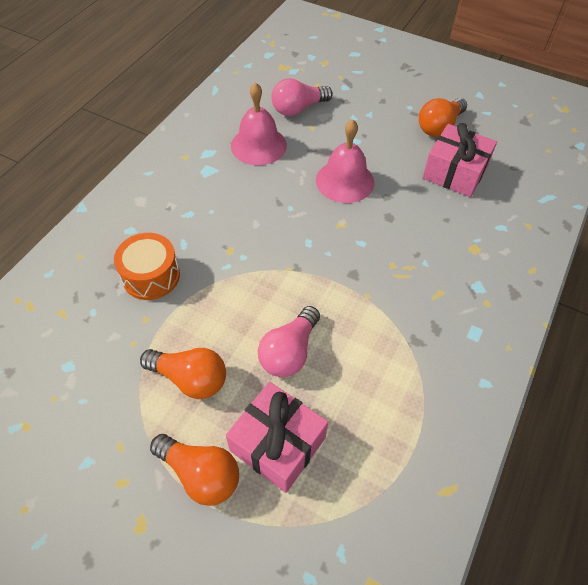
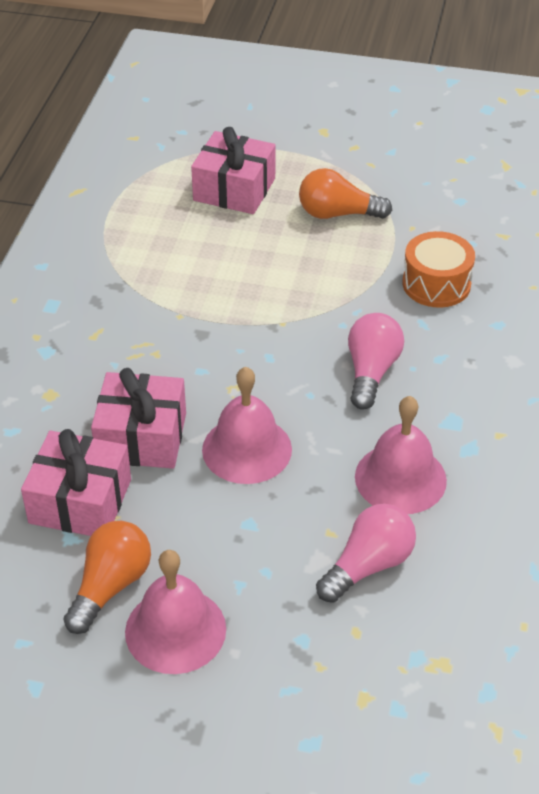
camera: 165 degrees right, 10 degrees down
orange light bulb [150,434,239,506] -> none
pink light bulb [258,306,320,377] -> pink light bulb moved to [348,313,404,410]
none -> pink gift [91,368,186,469]
none -> pink bell [125,550,226,674]

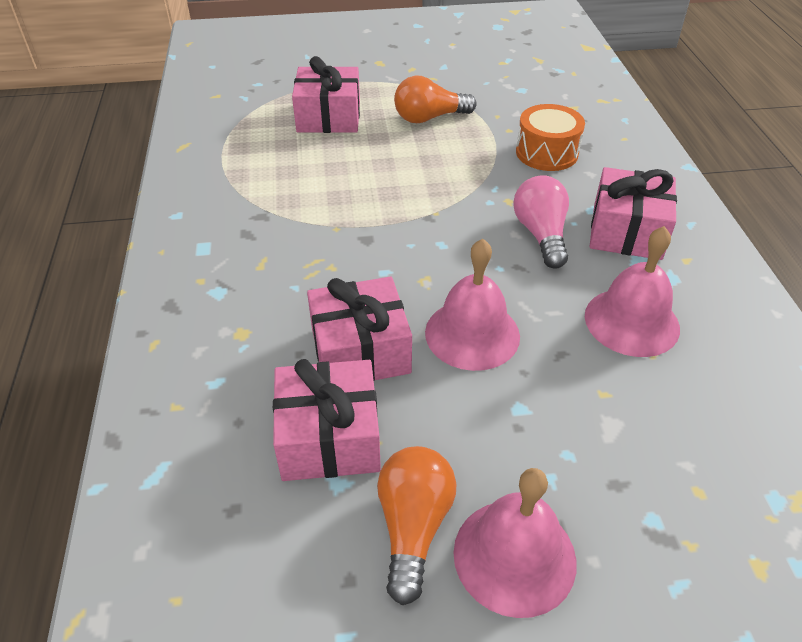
camera: 20 degrees left, 0 degrees up
pink light bulb [316,504,416,603] -> none
none -> pink gift [589,167,677,260]

